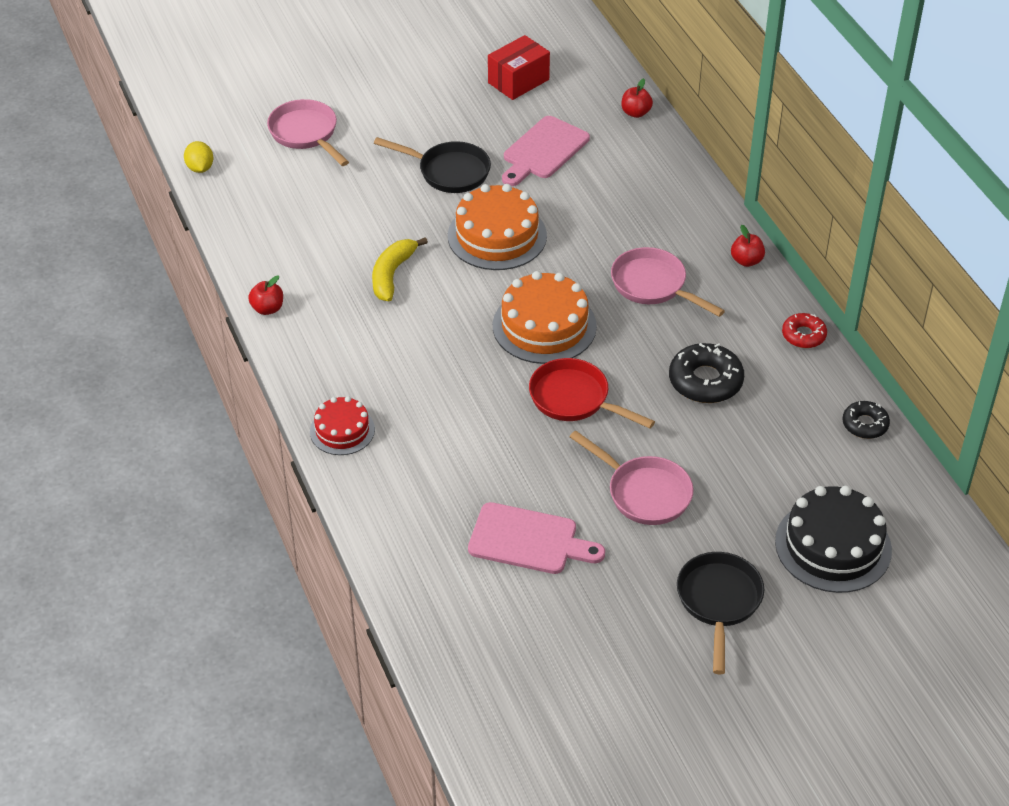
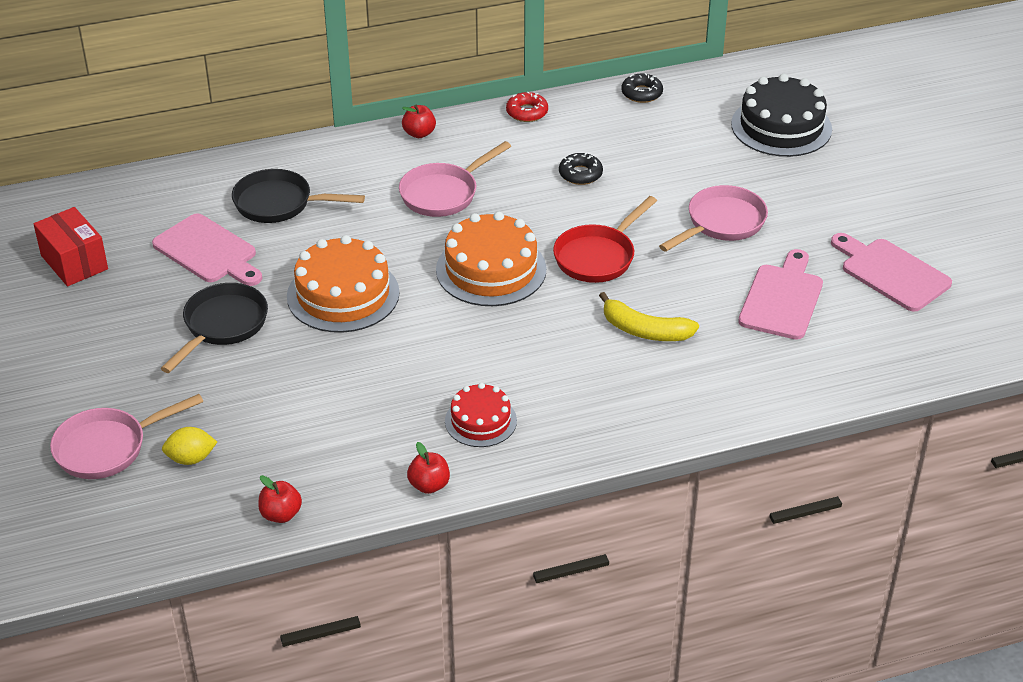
camera: 85 degrees left, 5 degrees down
yellow lemon [184,141,213,173] -> yellow lemon moved to [162,427,217,465]
red cake [310,396,375,455] -> red cake moved to [445,383,517,447]
yellow banana [372,237,428,302] -> yellow banana moved to [599,292,699,341]
red apple [621,78,653,118] -> red apple moved to [258,475,302,523]
black donut [669,343,744,403] -> black donut [559,152,603,185], size x0.61
black pan [677,552,764,675] -> black pan moved to [232,169,365,223]
none -> pink cutting board [831,233,952,312]

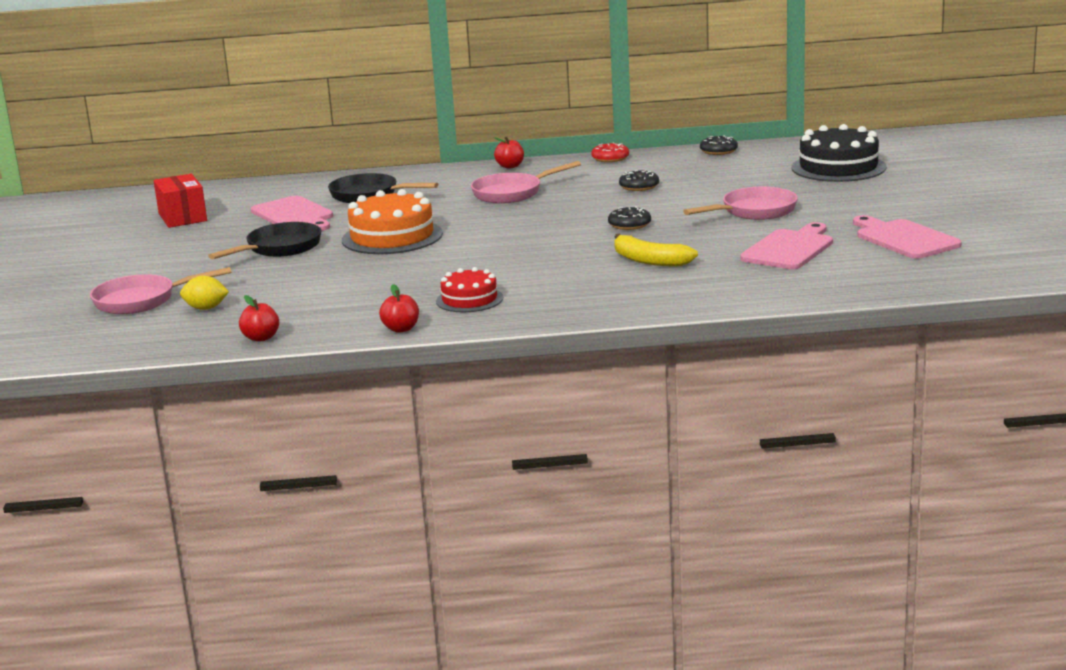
camera: 15 degrees right, 20 degrees down
orange cake [436,212,546,306] -> none
red pan [553,196,657,283] -> black donut [608,206,651,230]

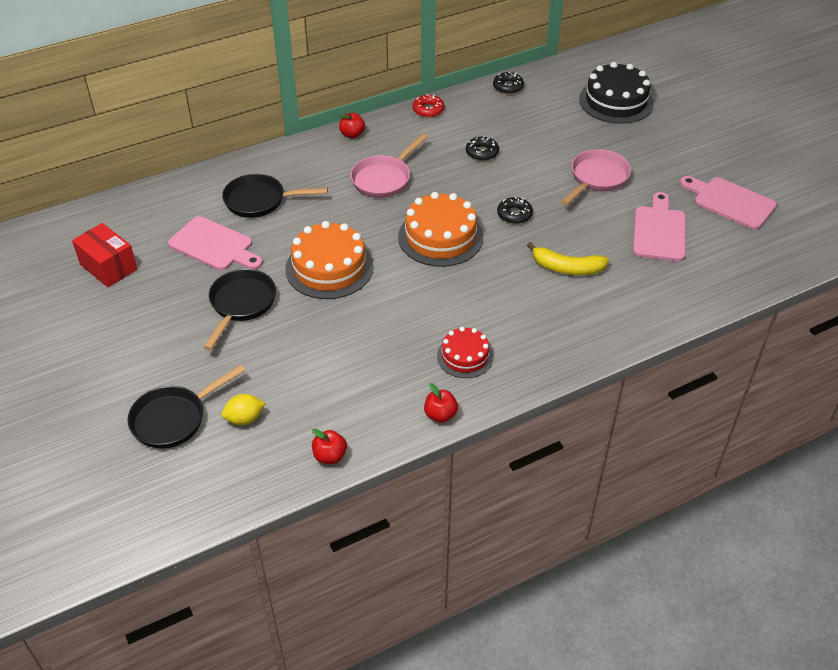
camera: 25 degrees left, 25 degrees up
pink pan [90,267,232,314] -> black pan [127,365,245,449]
none -> orange cake [398,192,483,267]

